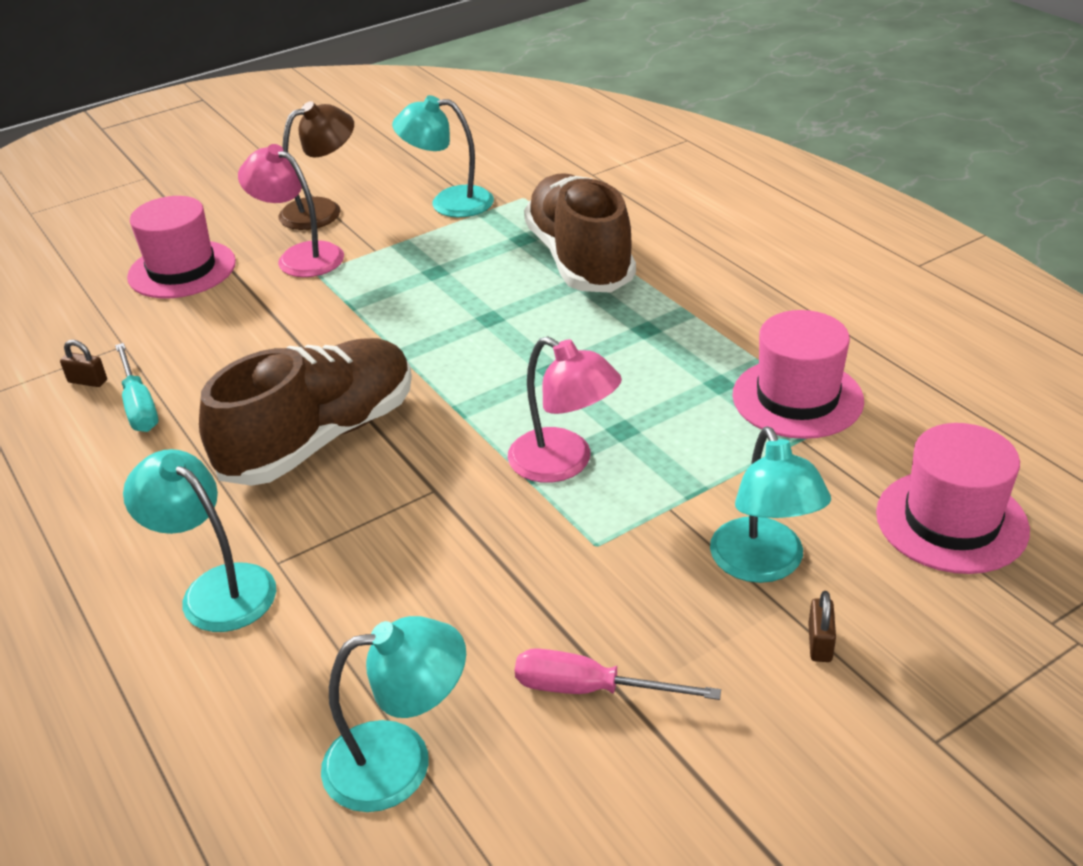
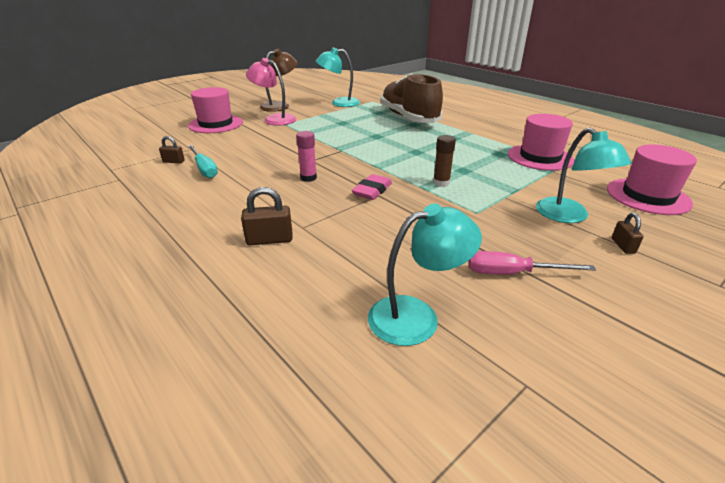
camera: 10 degrees left, 5 degrees down
turquoise lamp [123,449,276,632] -> brown padlock [241,187,293,245]
brown shoe [199,338,412,486] -> pink glue stick [296,131,317,182]
pink lamp [508,337,622,483] -> brown glue stick [433,135,456,187]
none -> pink eraser [352,174,392,200]

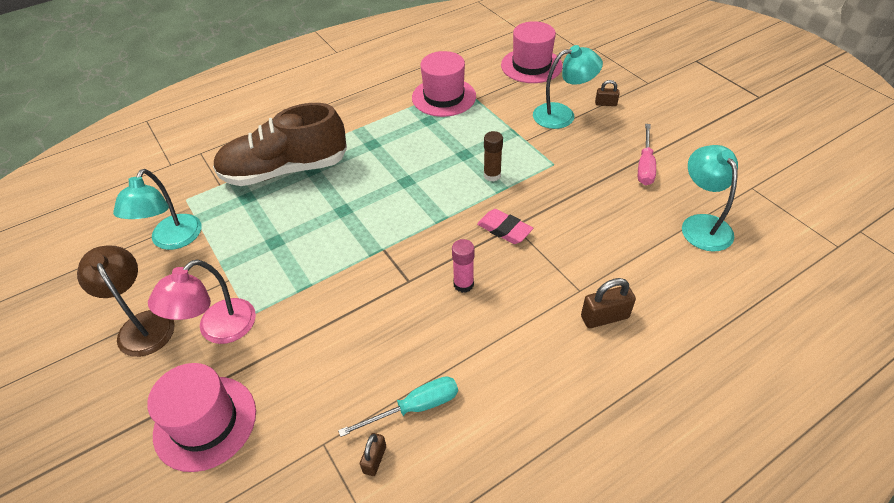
camera: 80 degrees left, 15 degrees up
brown padlock [241,187,293,245] -> brown padlock turned 75 degrees clockwise [581,278,636,328]

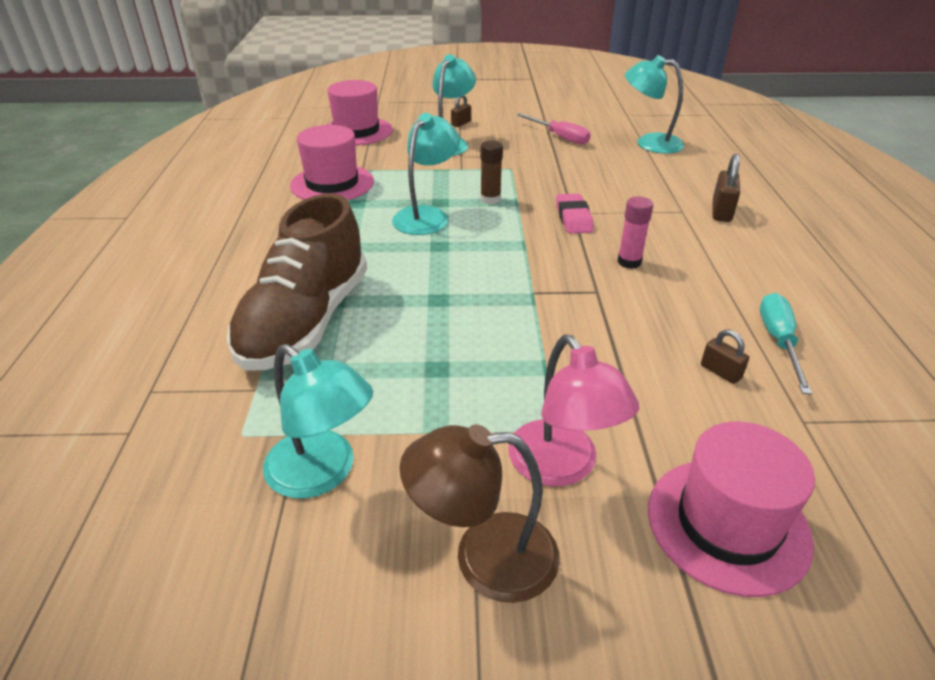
camera: 60 degrees left, 10 degrees down
brown padlock [360,433,386,476] -> brown padlock moved to [701,330,749,384]
pink eraser [477,209,533,244] -> pink eraser turned 75 degrees counterclockwise [556,193,594,234]
none -> turquoise lamp [392,113,460,235]

